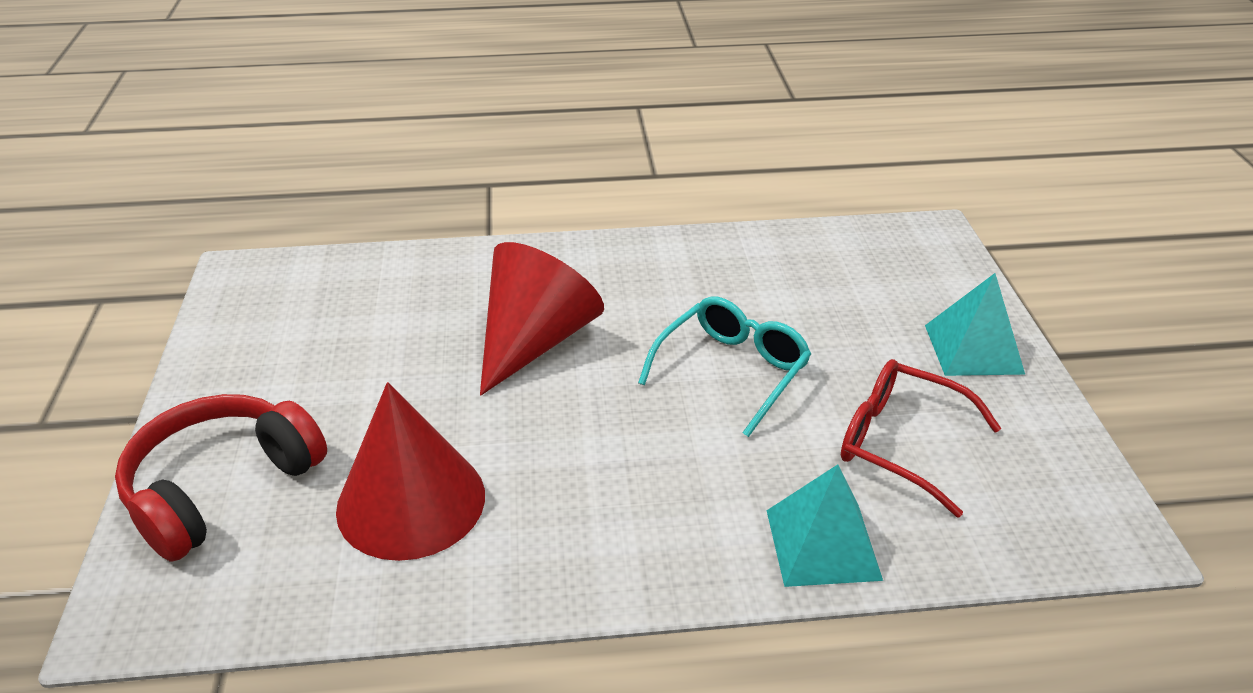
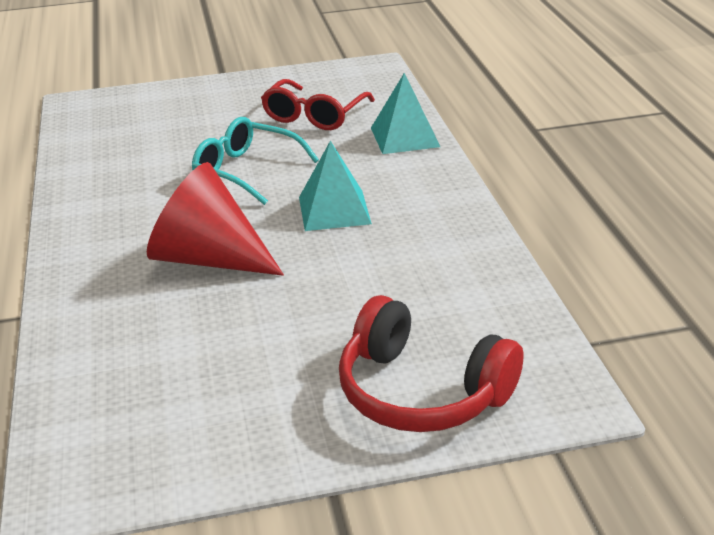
camera: 95 degrees left, 5 degrees down
red cone [336,382,485,561] -> none
turquoise pyramid [925,273,1025,376] -> turquoise pyramid moved to [299,141,372,231]

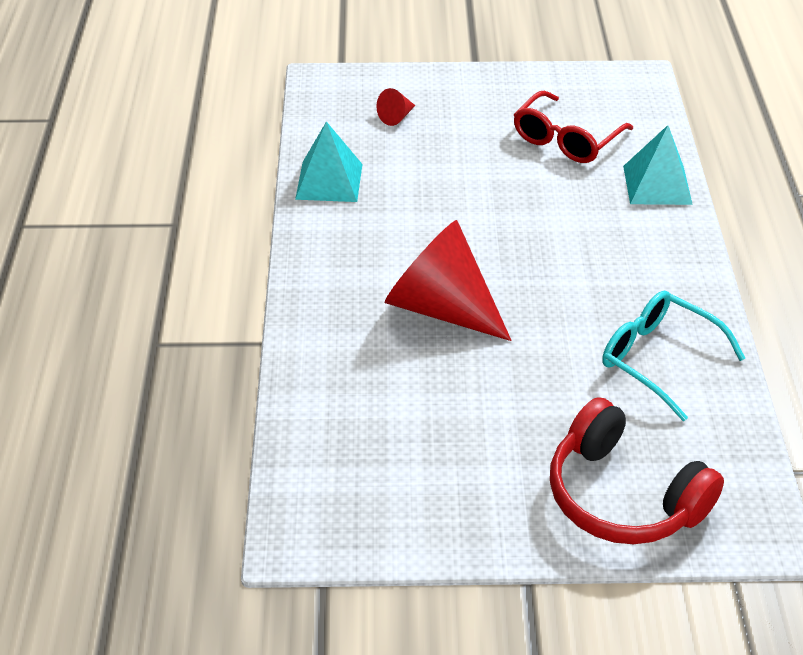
camera: 10 degrees right, 10 degrees up
turquoise glasses [192,117,319,205] -> turquoise glasses moved to [602,291,745,421]
turquoise pyramid [299,141,372,231] -> turquoise pyramid moved to [295,121,362,202]
none -> red cone [376,88,415,126]

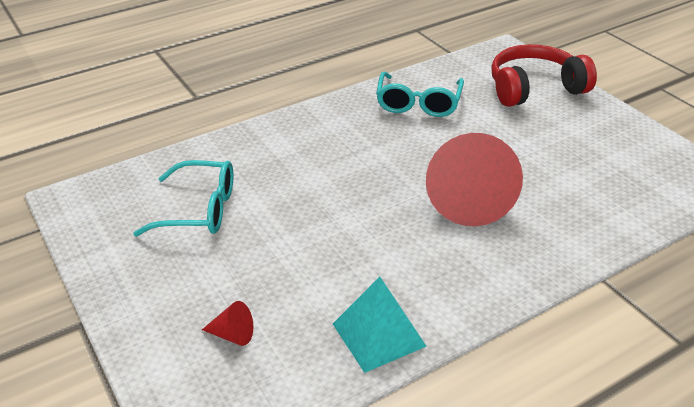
camera: 120 degrees left, 5 degrees down
red glasses [514,91,633,163] -> turquoise glasses [133,160,233,237]
red headphones [550,397,724,544] -> red headphones turned 120 degrees counterclockwise [491,44,597,107]
turquoise pyramid [623,125,693,205] -> none

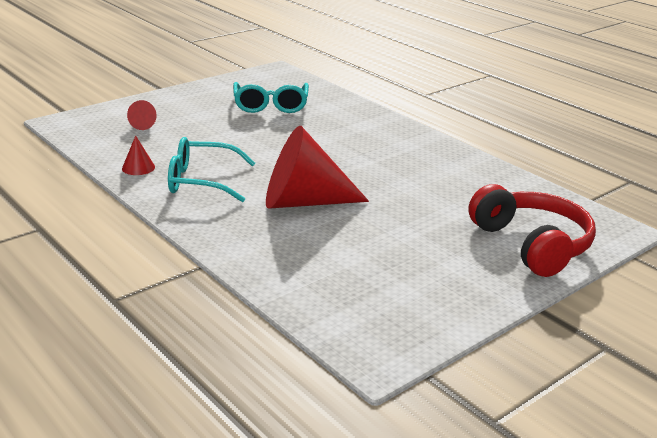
camera: 80 degrees right, 10 degrees down
turquoise pyramid [333,277,427,373] -> red cone [122,135,155,175]
turquoise glasses [376,72,464,117] -> turquoise glasses moved to [168,137,255,202]

